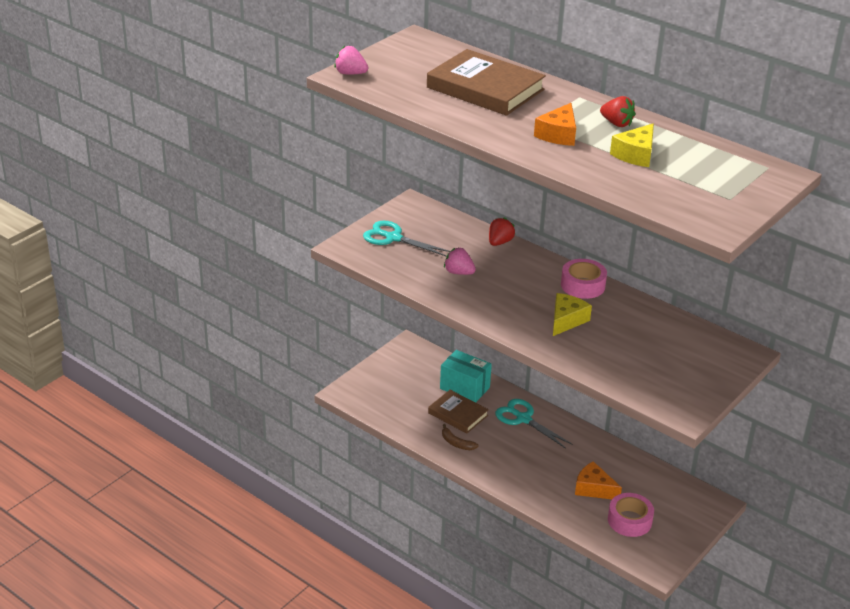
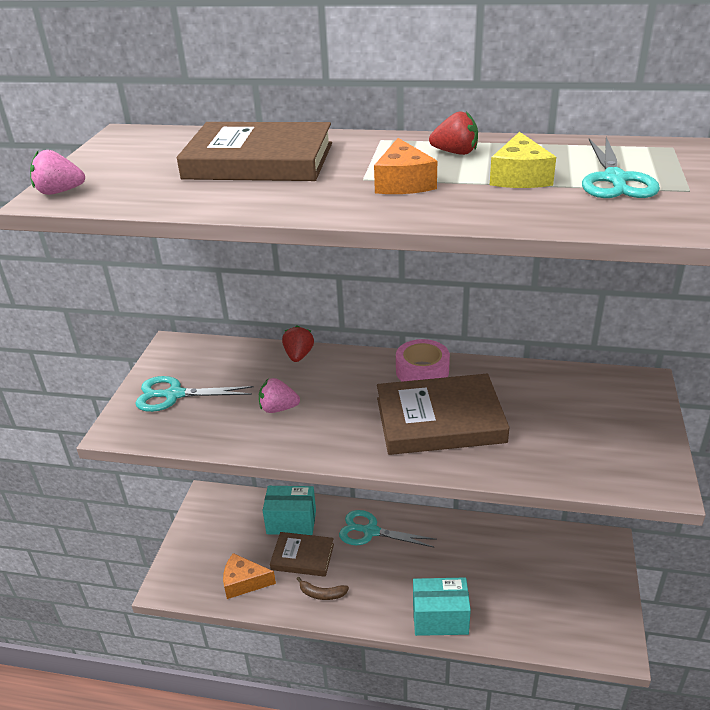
camera: 25 degrees left, 0 degrees up
yellow cheese [553,293,592,336] -> brown book [377,374,510,455]
orange cheese [575,461,622,499] -> orange cheese moved to [223,553,276,599]
pink tape [608,493,654,537] -> none
none -> turquoise box [413,578,471,636]
none -> turquoise scissors [582,137,660,198]

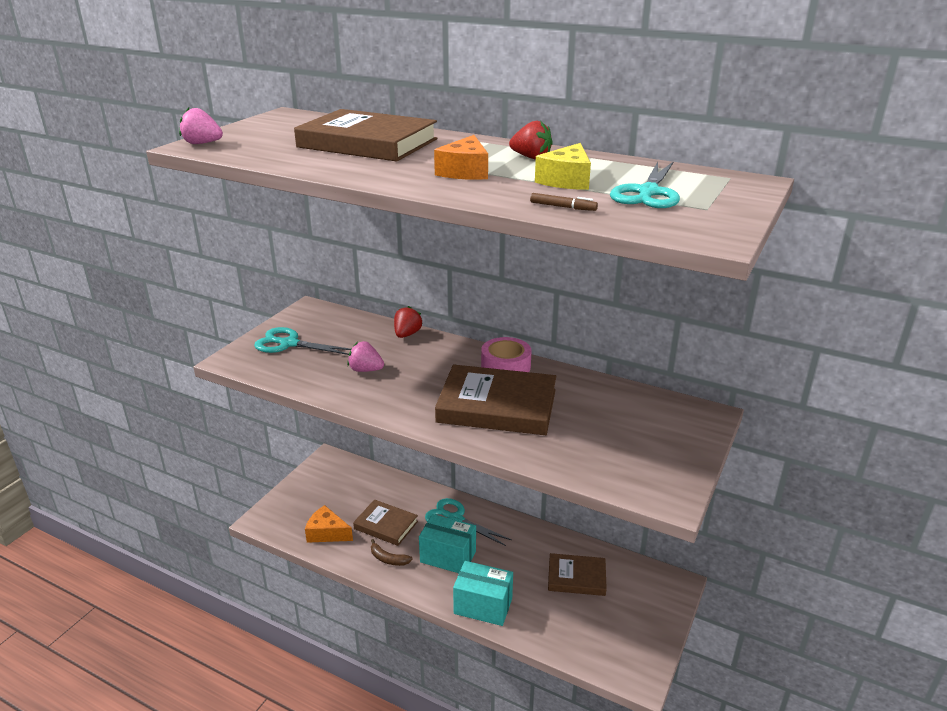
camera: 15 degrees right, 5 degrees down
turquoise box [262,486,316,535] -> turquoise box moved to [419,514,476,573]
none -> brown marker [530,193,598,211]
none -> brown book [548,553,607,596]

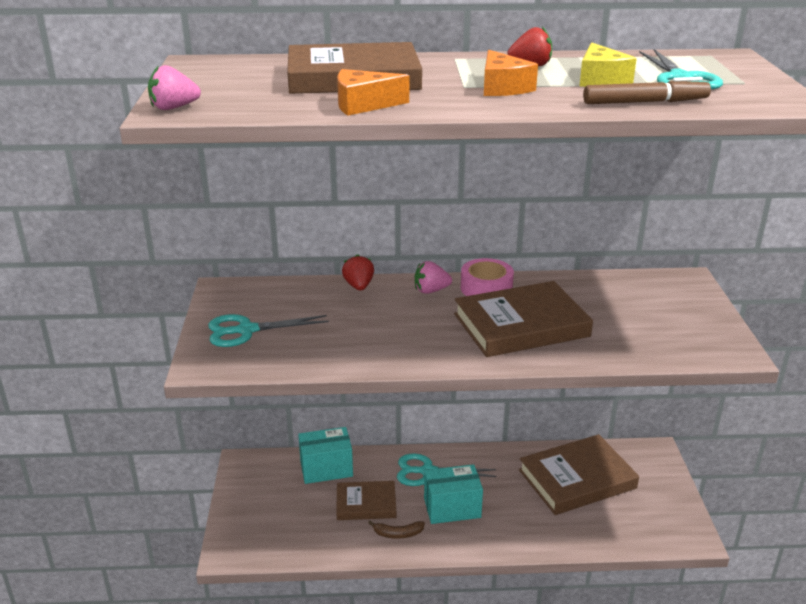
camera: 30 degrees left, 0 degrees up
orange cheese [305,505,353,543] -> orange cheese moved to [337,69,409,116]
pink strawberry [347,341,384,372] -> pink strawberry moved to [415,261,452,294]
turquoise box [453,561,513,626] -> turquoise box moved to [298,427,353,484]
brown marker [530,193,598,211] -> brown marker [583,77,711,104], size x1.94
brown book [548,553,607,596] -> brown book [519,434,639,515], size x1.68

